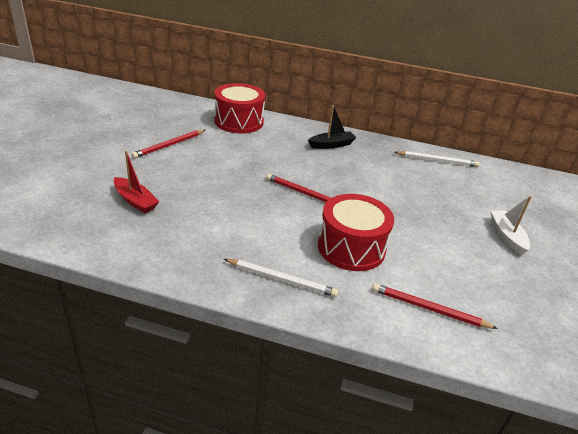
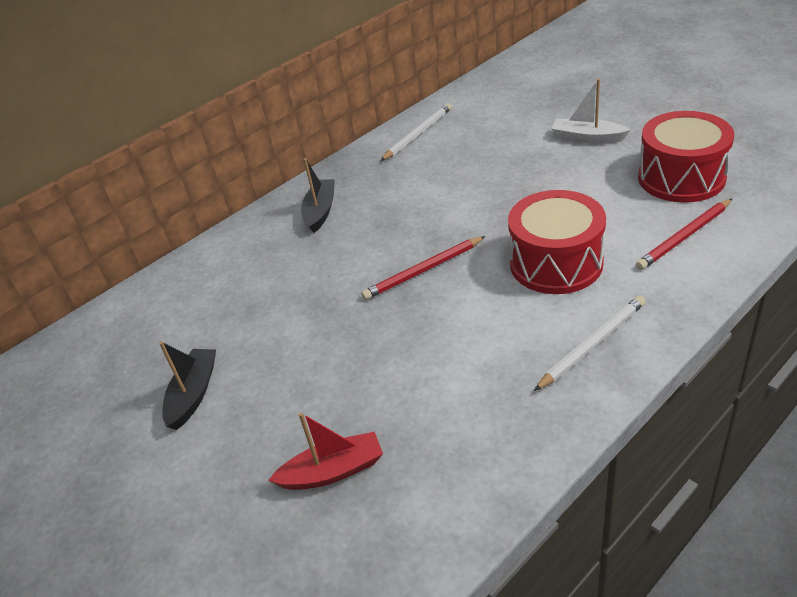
camera: 50 degrees left, 5 degrees up
red pencil [131,130,205,159] -> black boat [159,341,216,430]
red drum [214,83,265,134] -> red drum moved to [638,111,734,203]

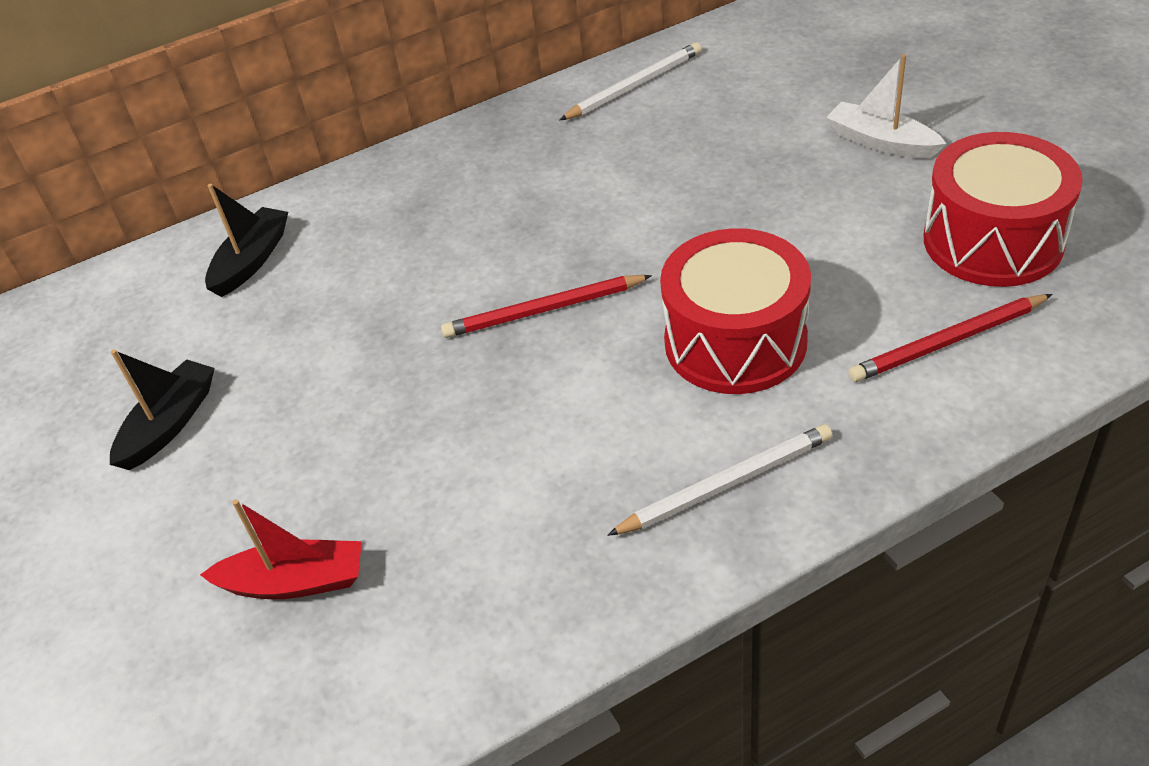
camera: 15 degrees right, 5 degrees up
black boat [301,158,335,233] -> black boat moved to [205,184,288,297]

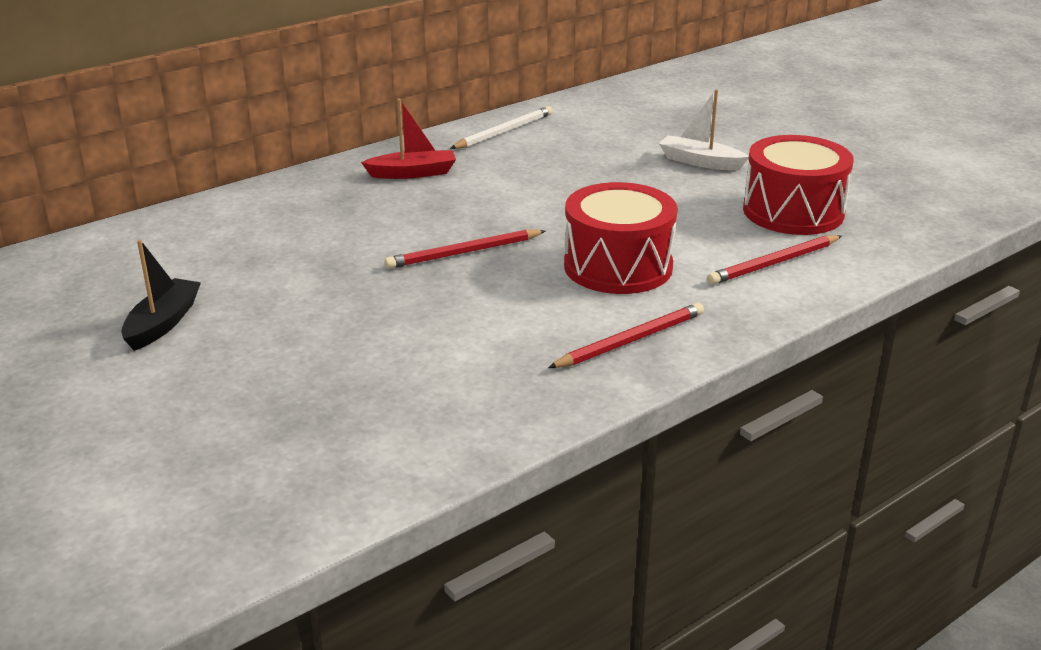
camera: 15 degrees left, 15 degrees down
red boat [200,499,362,599] -> red boat moved to [361,99,456,179]
black boat [205,184,288,297] -> none
white pencil [607,424,833,536] -> red pencil [548,303,704,368]

